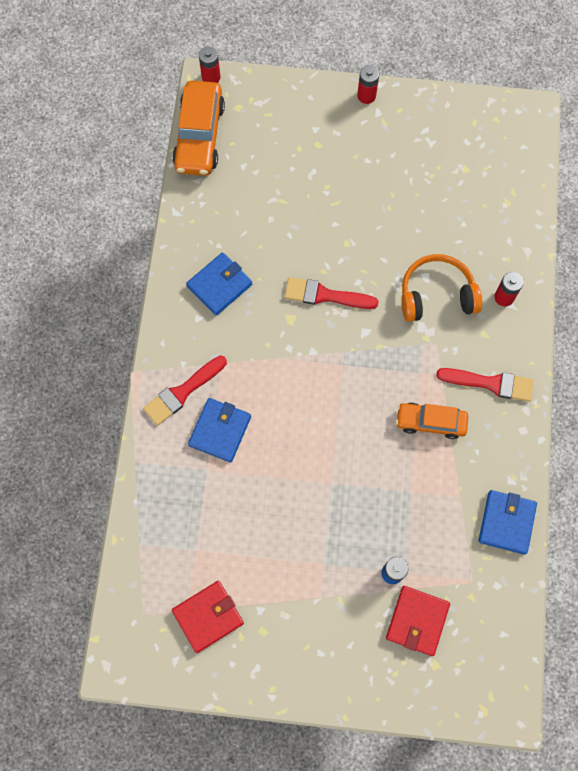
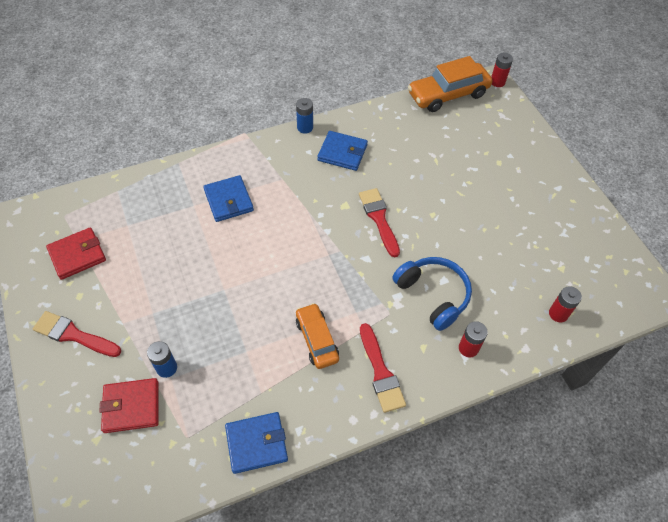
camera: 60 degrees right, 15 degrees down
red brush [143,356,227,426] -> red brush moved to [33,311,121,357]
red wallet [172,581,244,653] -> red wallet turned 60 degrees counterclockwise [46,227,106,280]
blue wallet [188,398,251,462] -> blue wallet turned 75 degrees clockwise [203,175,254,222]
red battery [357,65,379,104] -> red battery moved to [549,286,582,322]
orange headphones [401,254,482,322] -> blue headphones [392,257,472,331]
none -> blue battery [296,98,313,134]

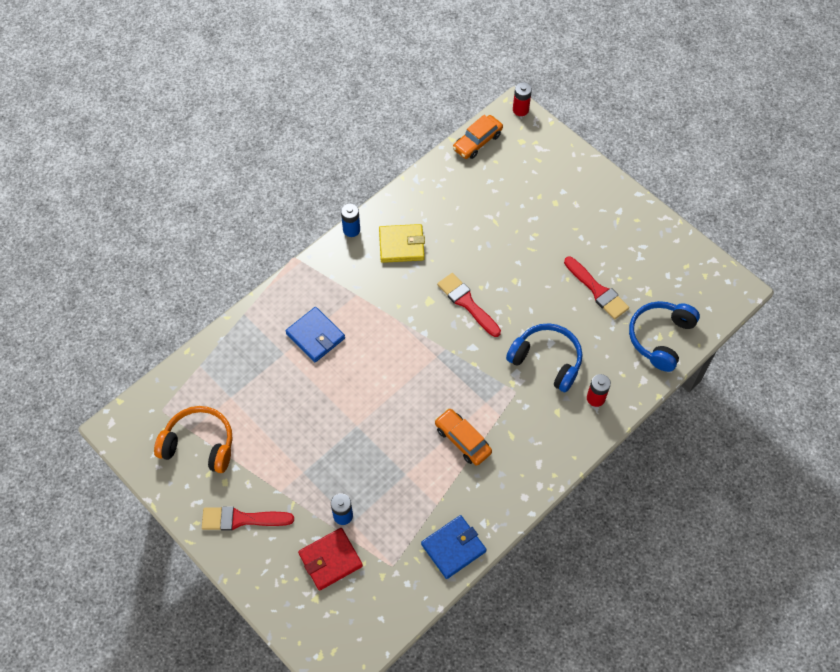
camera: 20 degrees left, 5 degrees up
red wallet [46,227,106,280] -> orange headphones [154,406,233,473]
blue wallet [317,131,368,171] -> yellow wallet [379,224,425,263]
red brush [360,323,406,413] -> red brush moved to [564,257,629,319]
orange car [408,56,492,112] -> orange car [453,115,503,159], size x0.63
red battery [549,286,582,322] -> blue headphones [629,301,700,372]

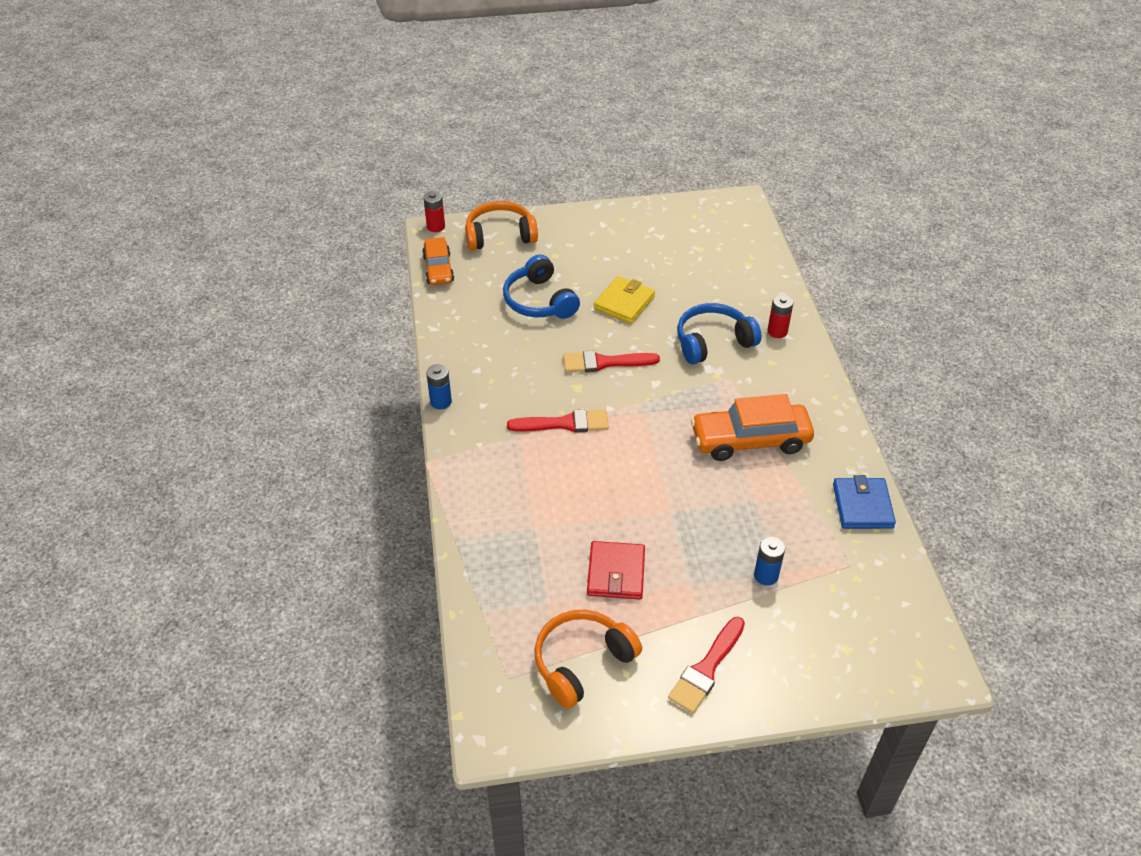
camera: 55 degrees left, 15 degrees down
blue wallet [285,307,345,362] -> none
red wallet [298,528,363,591] -> red wallet moved to [587,541,645,600]
yellow wallet [379,224,425,263] -> yellow wallet moved to [594,276,655,324]
orange car [435,408,492,466] -> orange car [691,394,814,461], size x1.59
red brush [564,257,629,319] -> red brush moved to [507,409,609,433]
blue headphones [629,301,700,372] -> blue headphones moved to [503,255,580,319]
none -> orange headphones [465,201,538,250]

